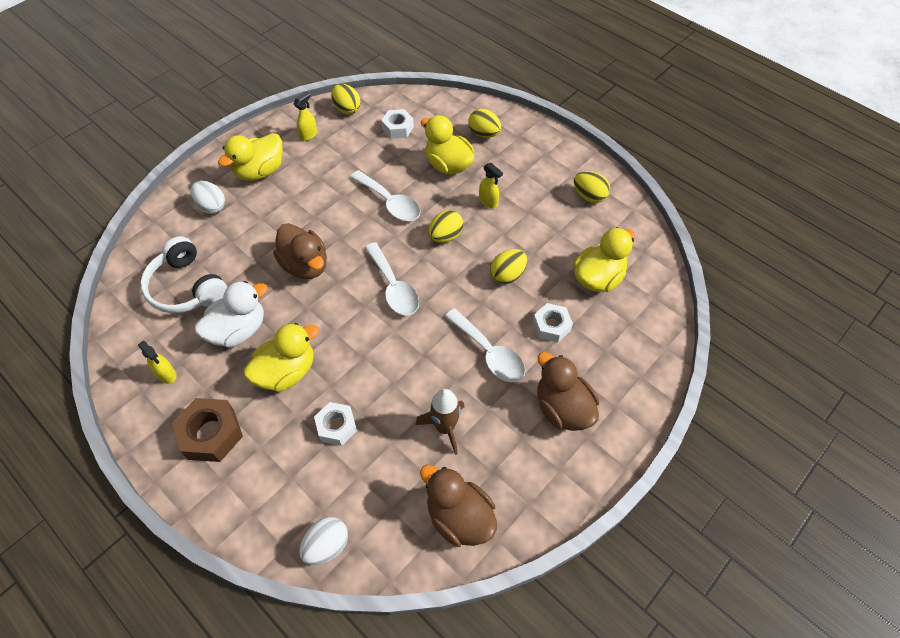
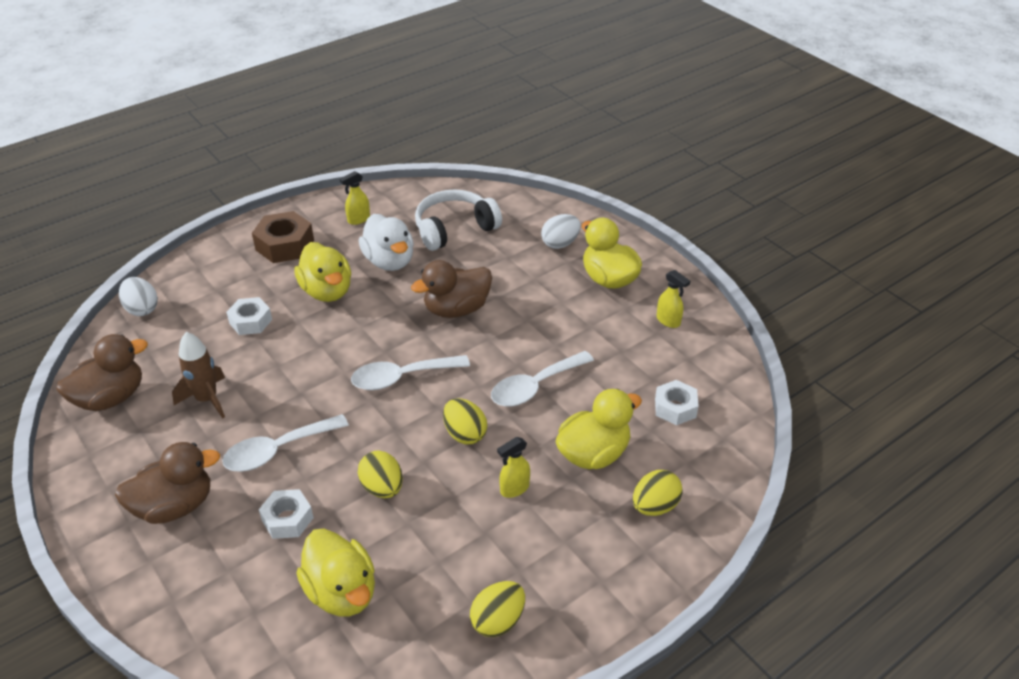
camera: 100 degrees right, 15 degrees down
yellow egg [331,84,361,115] -> none

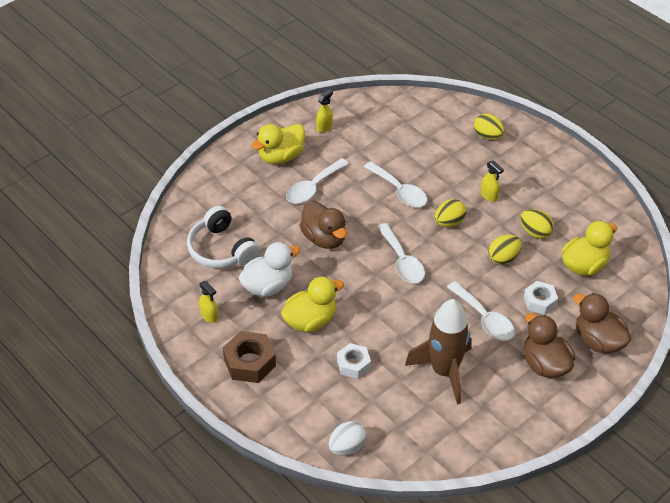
camera: 95 degrees left, 5 degrees up
brown duck [57,334,148,411] -> brown duck moved to [573,293,631,353]
brown rocket [172,332,225,419] -> brown rocket [405,299,472,404], size x1.60
yellow egg [470,581,525,637] -> yellow egg moved to [520,209,554,239]
white egg [541,214,581,249] -> none
yellow duck [556,389,642,469] -> none
white nut [655,380,699,425] -> none
none -> white spoon [286,158,349,204]

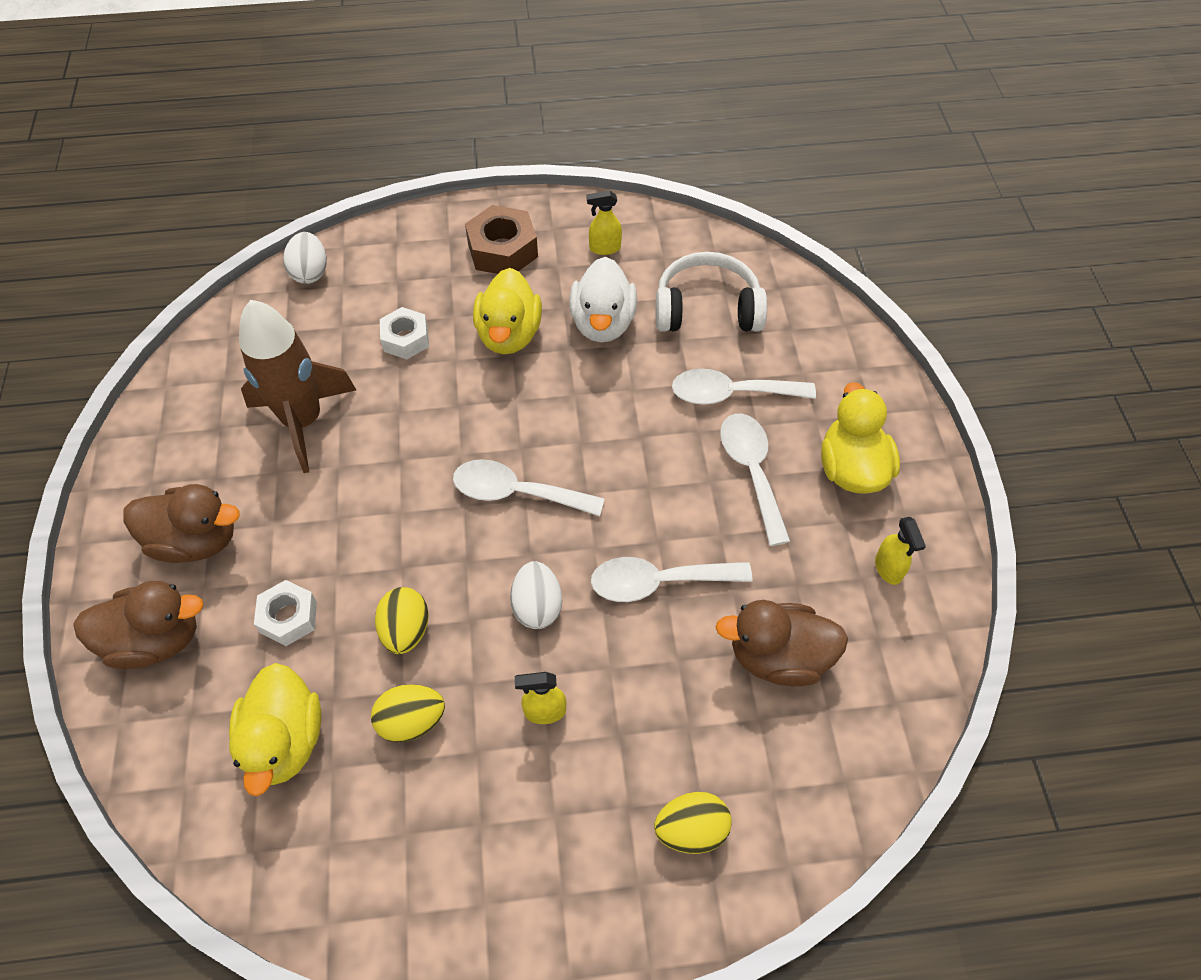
camera: 125 degrees right, 10 degrees up
brown duck [300,201,347,249] -> brown duck moved to [715,600,848,686]
yellow egg [435,199,466,227] -> white egg [510,561,562,629]
white spoon [447,281,515,340] -> white spoon moved to [672,369,816,405]

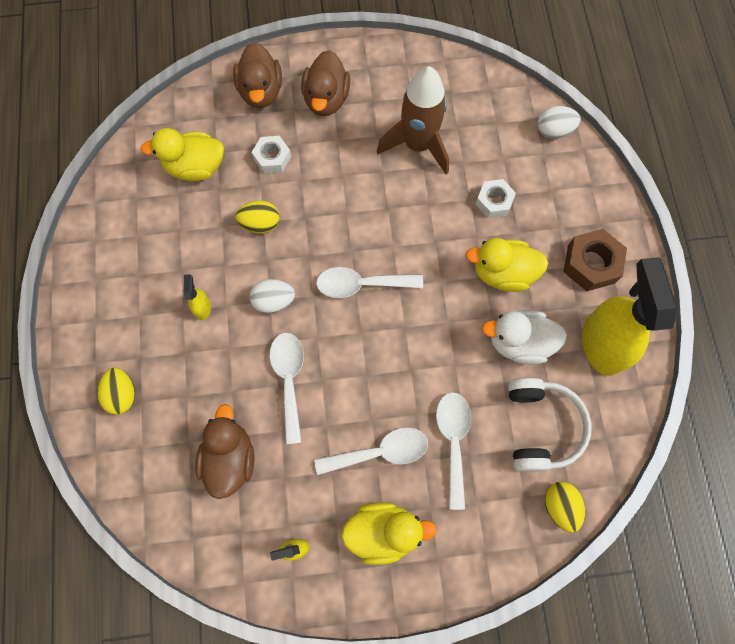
camera: 90 degrees right, 15 degrees up
yellow egg [371,684,445,742] -> yellow egg moved to [545,482,585,533]
white spoon [453,459,605,516] -> white spoon turned 105 degrees counterclockwise [316,267,423,298]
yellow spray bottle [586,190,622,255] -> yellow spray bottle [582,257,677,376], size x2.44

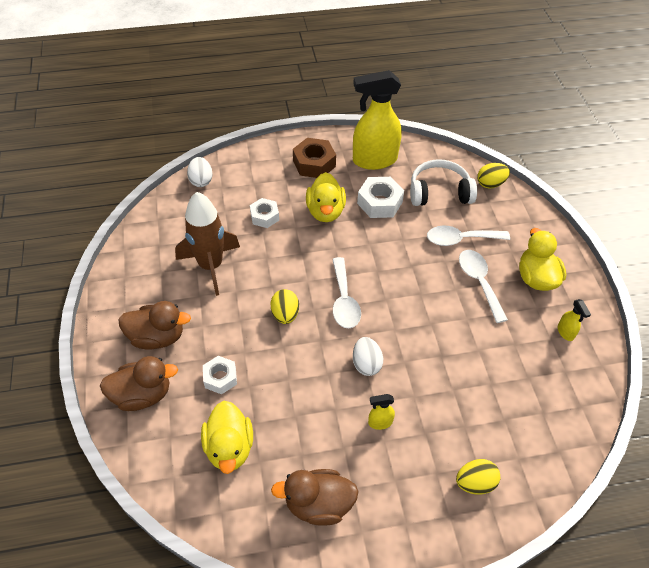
camera: 95 degrees left, 20 degrees down
brown duck [195,404,254,499] -> brown duck moved to [271,469,359,526]
yellow egg [235,201,280,234] -> yellow egg moved to [271,289,299,324]
white spoon [270,333,304,444] -> none
white duck [481,310,567,364] -> white nut [357,177,404,218]

